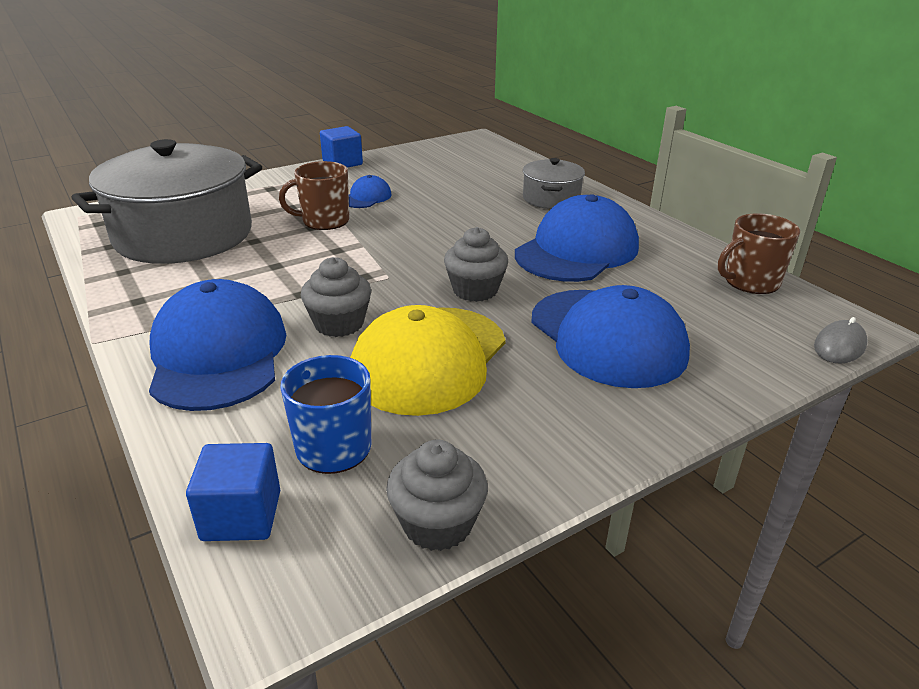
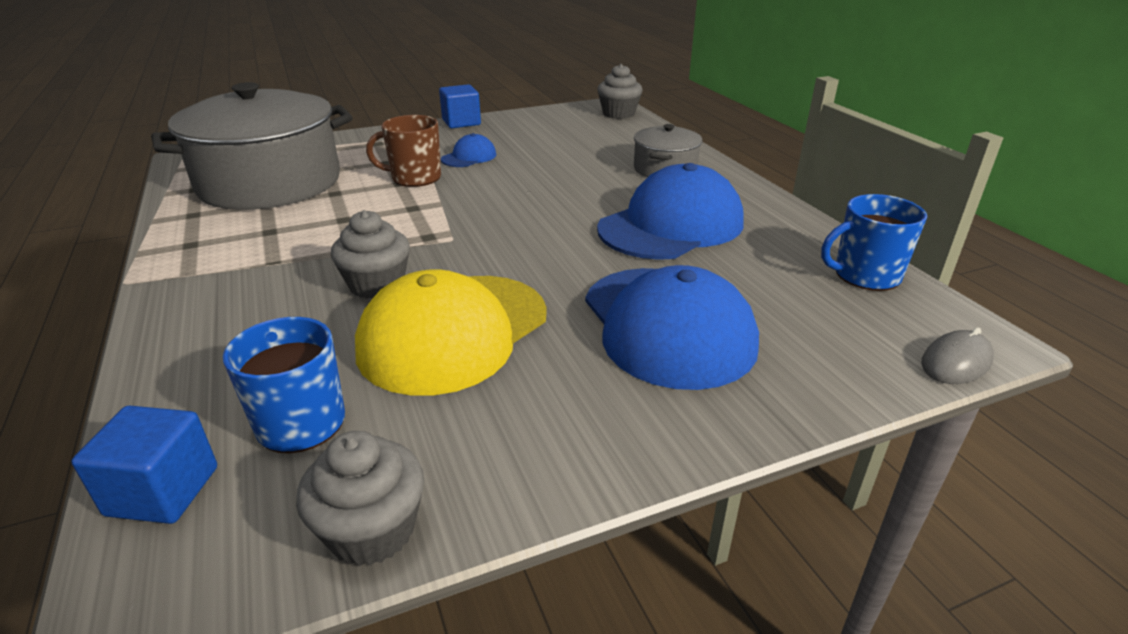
camera: 10 degrees right, 0 degrees up
blue cap [149,279,286,411] -> none
grey cupcake [444,227,508,302] -> grey cupcake moved to [597,64,643,119]
brown mug [718,213,800,294] -> blue mug [821,194,927,291]

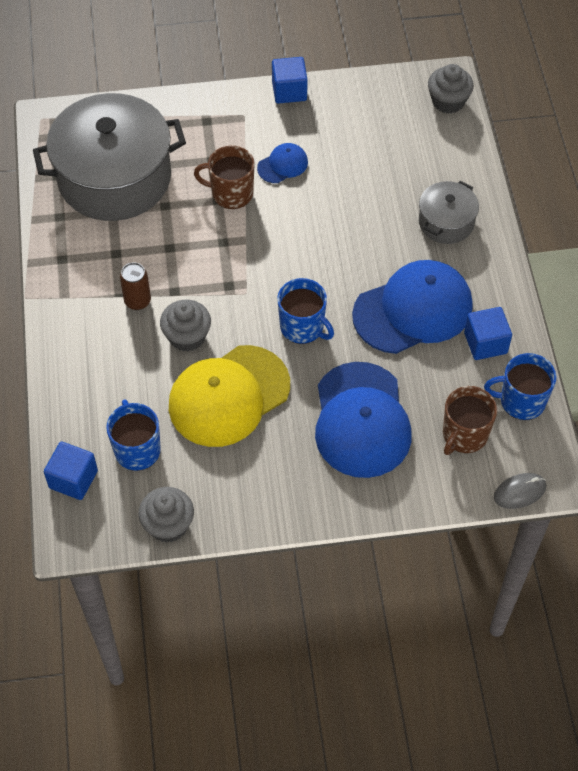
camera: 15 degrees right, 25 degrees up
none -> brown can [120,262,151,310]
none -> blue mug [277,278,334,344]
none -> brown mug [443,386,497,455]
none -> blue cube [464,307,512,360]

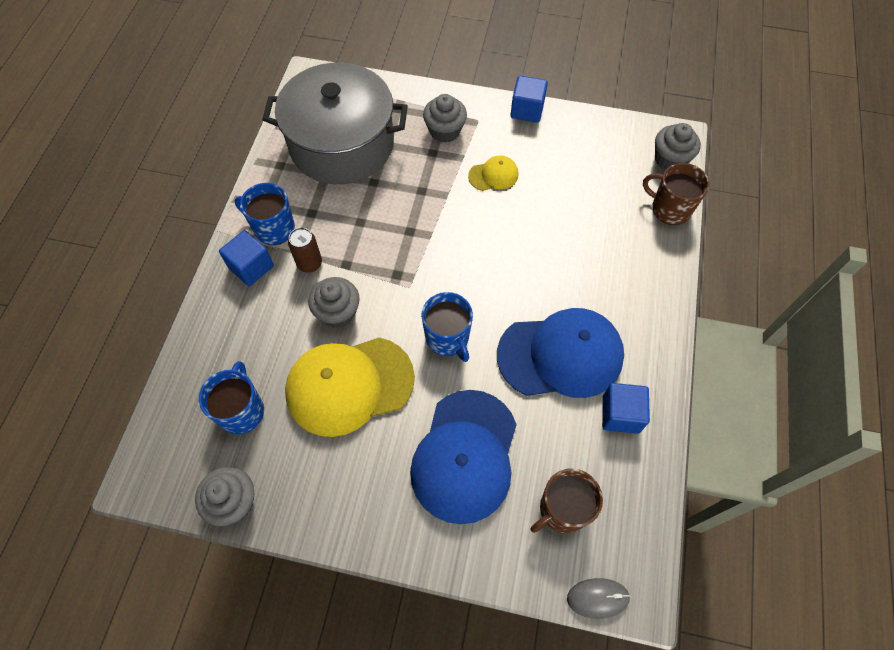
camera: 20 degrees right, 5 degrees up
blue cube [44,441,98,500] -> blue cube moved to [219,230,274,286]
brown mug [194,146,255,209] -> brown mug moved to [643,163,710,225]
blue cap [257,143,308,183] -> yellow cap [468,155,519,191]
grey pot [419,181,479,244] -> none
blue mug [484,353,557,420] -> blue mug moved to [234,183,295,245]
none -> grey cupcake [423,94,467,143]

